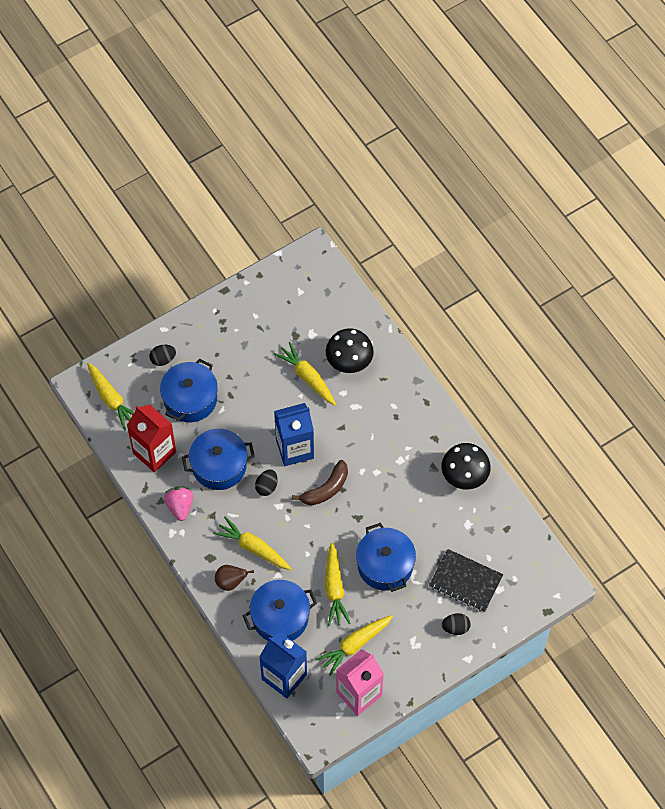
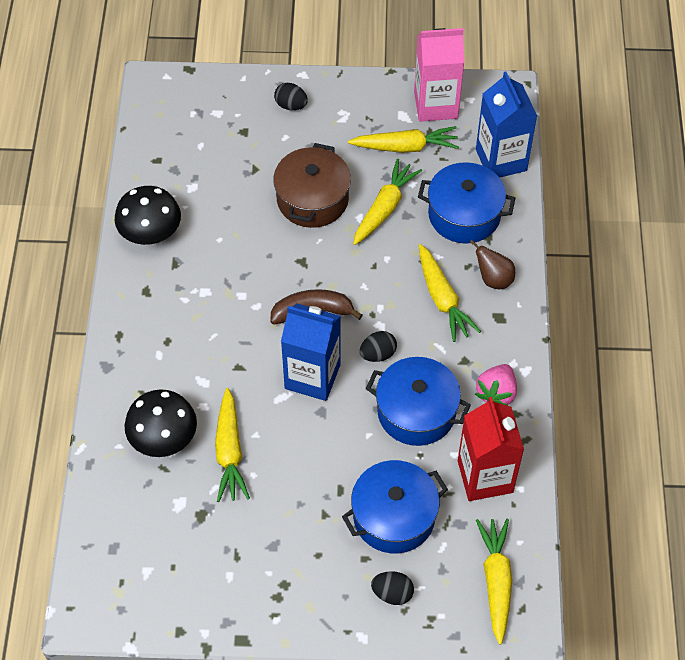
camera: 145 degrees left, 5 degrees down
blue pot [356,523,416,592] -> brown pot [273,143,351,228]
black notebook [429,549,503,613] -> none

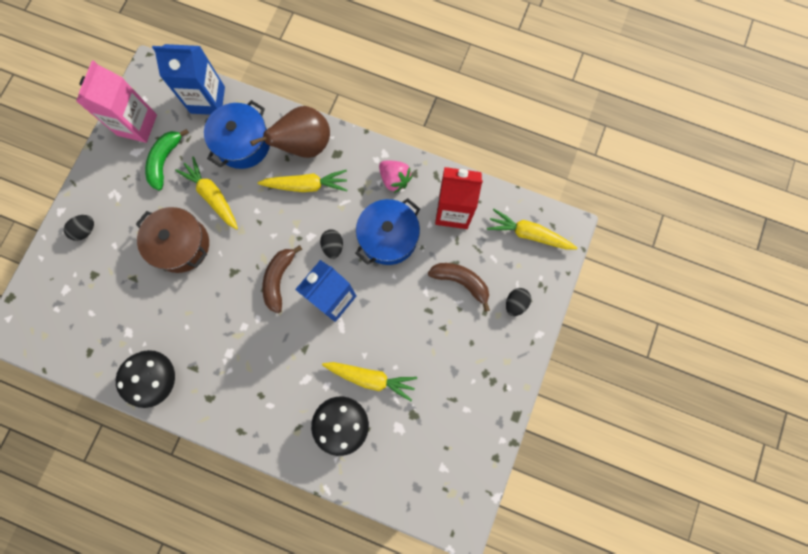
camera: 70 degrees left, 20 degrees up
blue pot [342,460,448,553] -> brown banana [428,263,490,312]
yellow carrot [348,126,459,153] -> green banana [145,129,189,191]
brown pear [469,240,515,289] -> brown pear [250,106,330,158], size x1.86

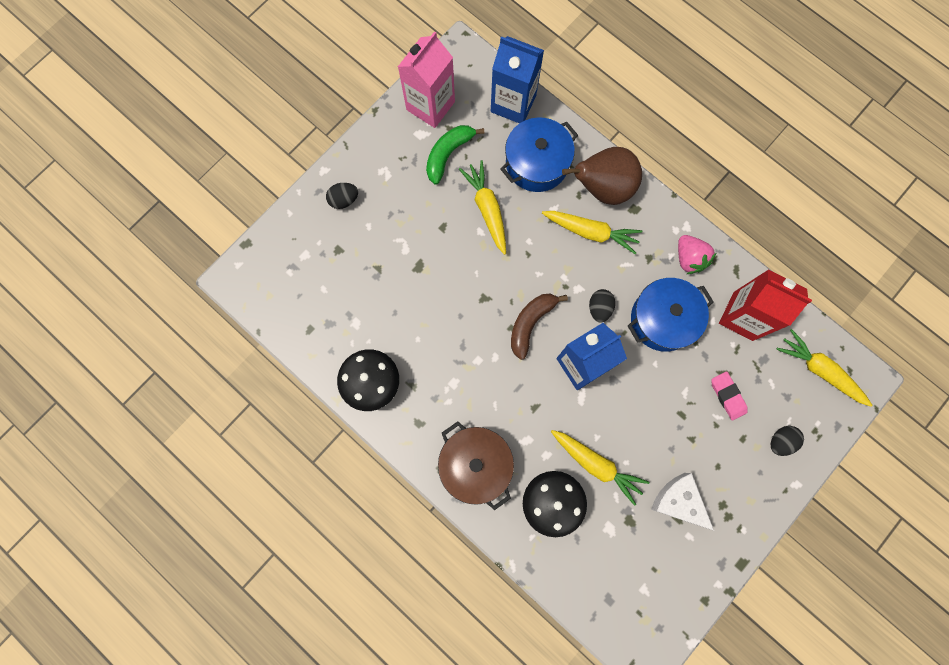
camera: 20 degrees right, 0 degrees up
brown pot [136,207,209,273] -> brown pot moved to [438,421,514,510]
brown banana [428,263,490,312] -> pink eraser [711,371,748,421]
none -> white cheese [651,473,714,530]

